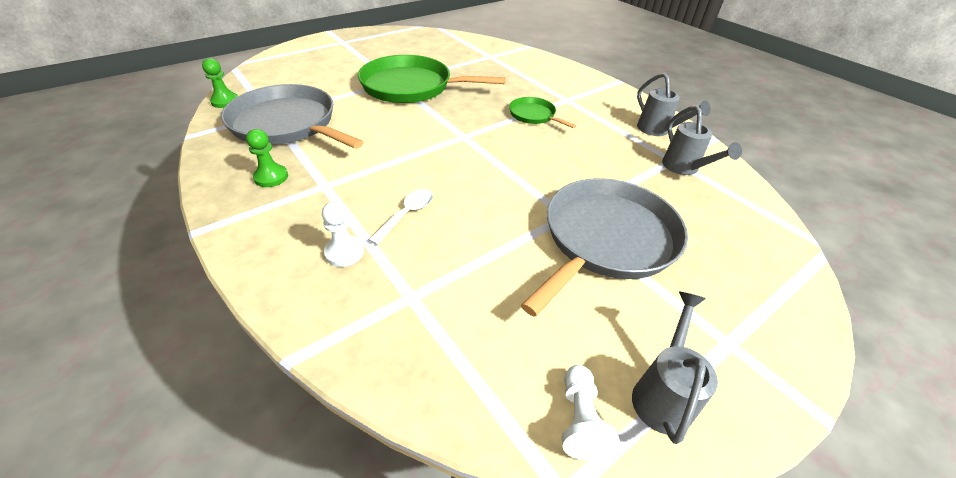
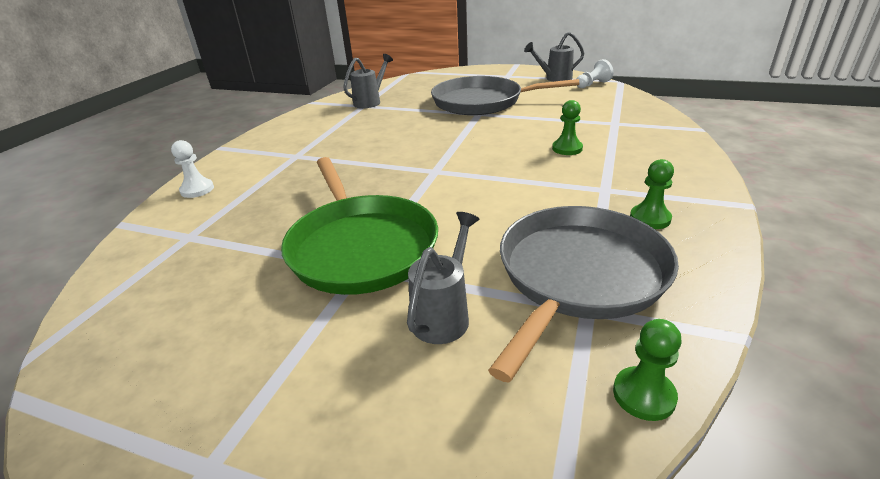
camera: 120 degrees left, 10 degrees down
grey pan [221,84,364,149] -> grey pan turned 150 degrees counterclockwise [488,206,679,383]
white pawn [322,201,364,267] -> white pawn moved to [171,140,214,198]
white spoon [369,189,433,245] -> green pawn [552,100,583,155]
green pan [509,97,576,128] -> none
grey watering can [637,73,711,136] -> grey watering can moved to [407,212,479,344]

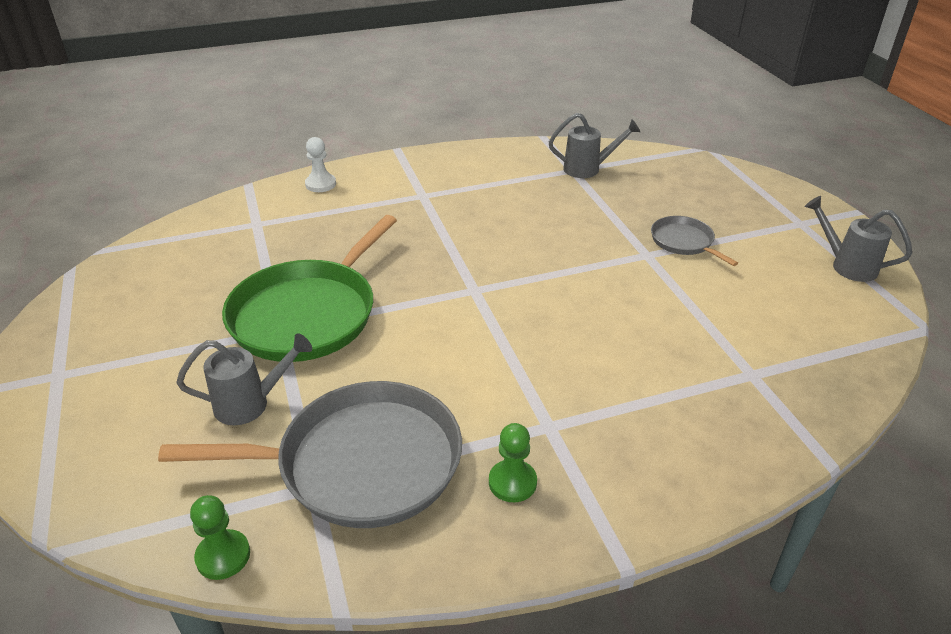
camera: 50 degrees right, 5 degrees up
grey pan [431,76,579,115] -> grey pan [651,216,738,266], size x0.48
green pawn [552,100,583,155] -> none
white pawn [576,59,614,88] -> none

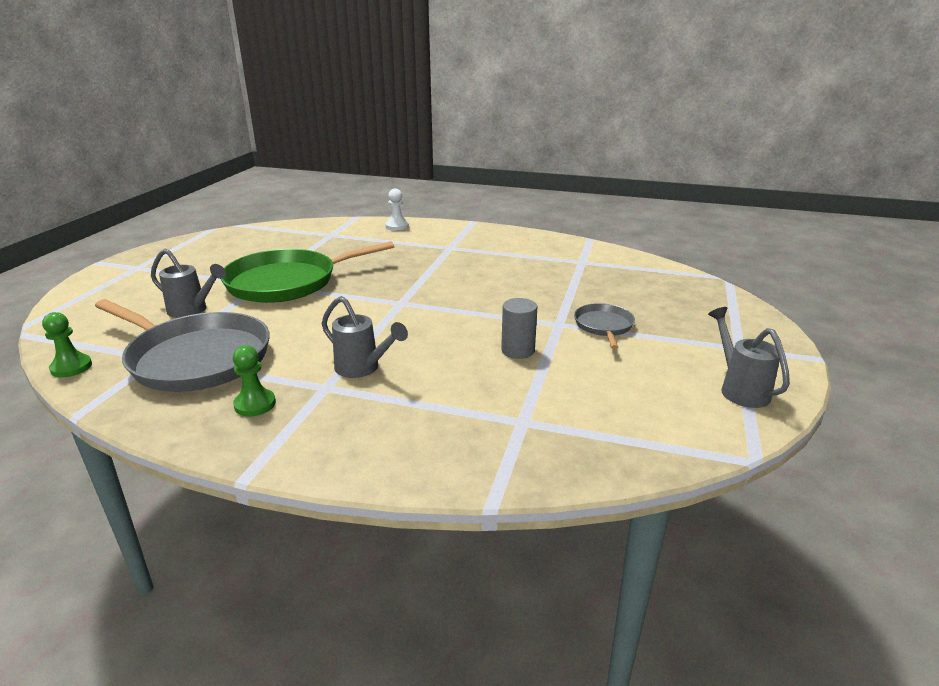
camera: 35 degrees right, 10 degrees down
grey watering can [549,113,640,178] -> grey watering can moved to [322,296,408,378]
none -> grey cylinder [501,298,538,359]

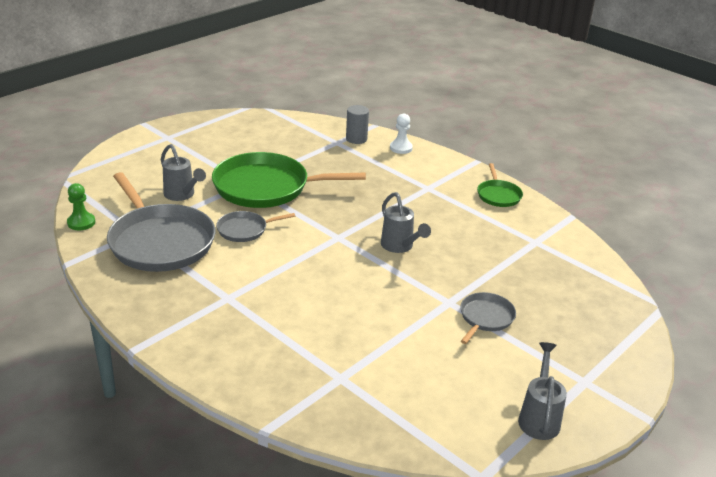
camera: 25 degrees right, 5 degrees up
green pawn [233,345,276,416] -> none
grey watering can [322,296,408,378] -> grey watering can moved to [381,192,431,253]
grey cylinder [501,298,538,359] -> grey cylinder moved to [346,105,369,144]
none -> grey pan [216,211,295,242]
none -> green pan [477,163,523,207]

